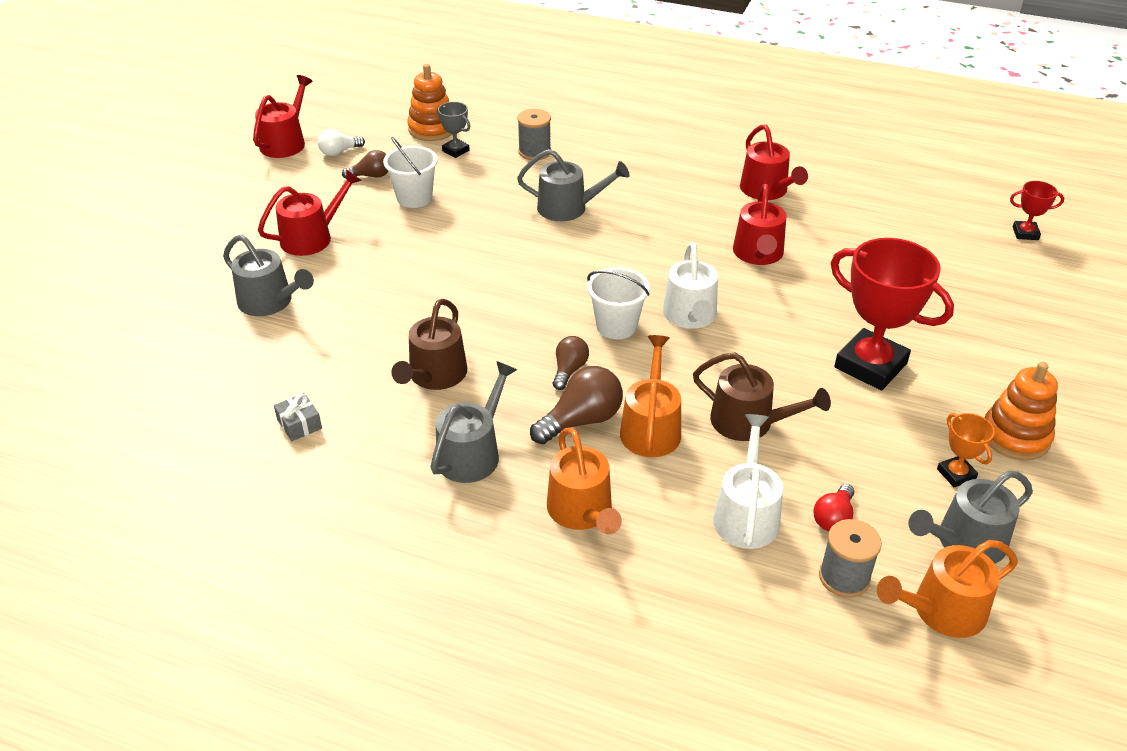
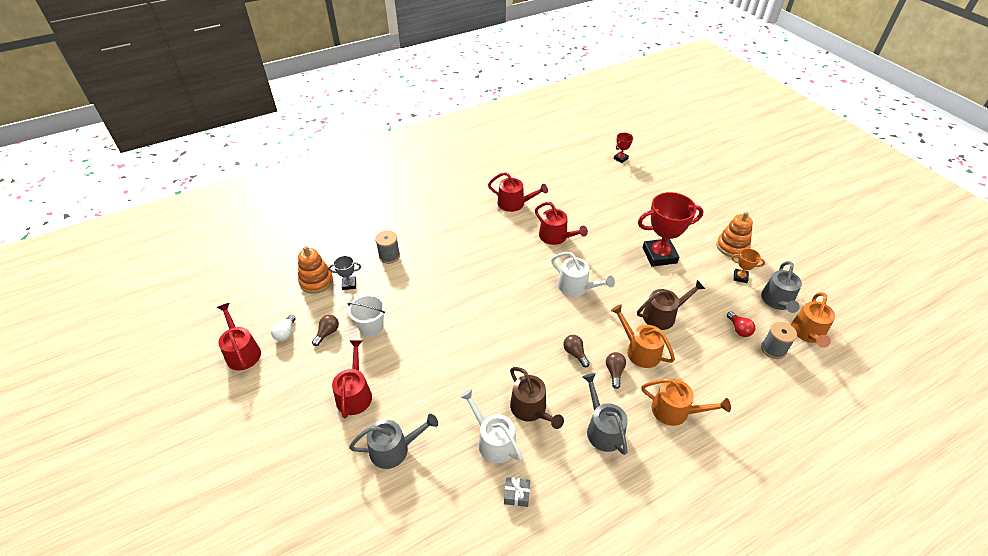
camera: 50 degrees left, 5 degrees up
grey watering can [517,149,630,221] -> none
brown light bulb [530,366,623,444] -> brown light bulb [606,352,626,389], size x0.62
white bucket [587,267,650,339] -> none
white watering can [713,414,783,549] -> white watering can moved to [460,389,523,463]

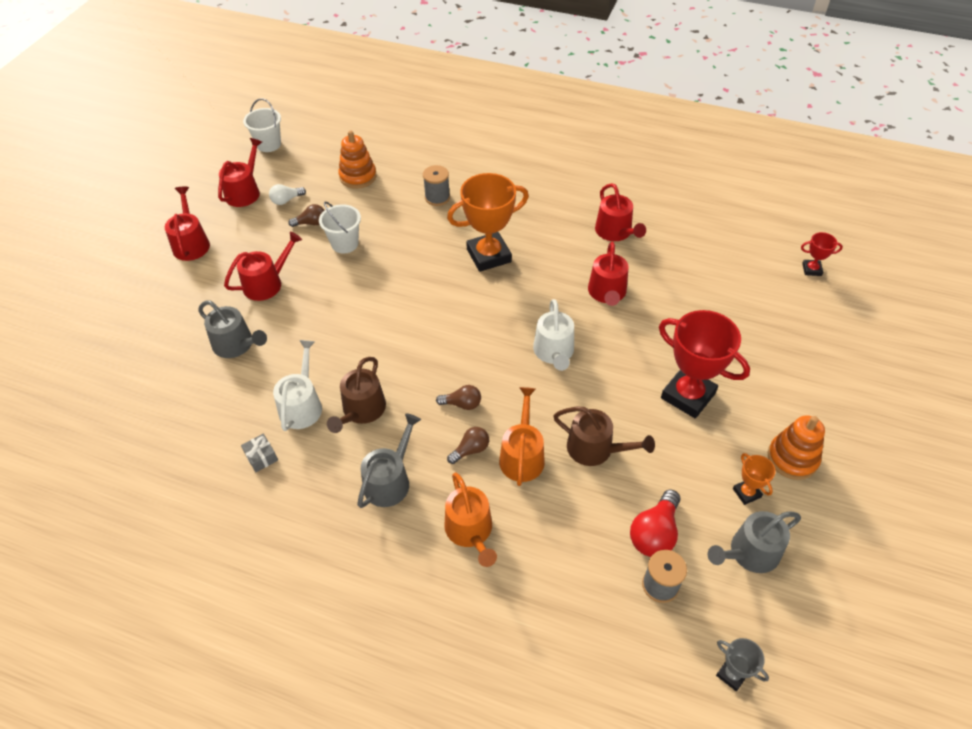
camera: 50 degrees right, 5 degrees up
grey trophy [329,256,361,290] -> grey trophy moved to [716,638,769,691]
brown light bulb [563,335,590,367] -> brown light bulb turned 75 degrees clockwise [436,385,481,410]
red light bulb [727,311,755,337] -> red light bulb [630,490,680,557], size x1.62
orange watering can [791,292,835,348] -> none
none -> red watering can [165,187,210,261]
none -> white bucket [243,98,281,152]
none -> orange trophy [447,173,529,272]

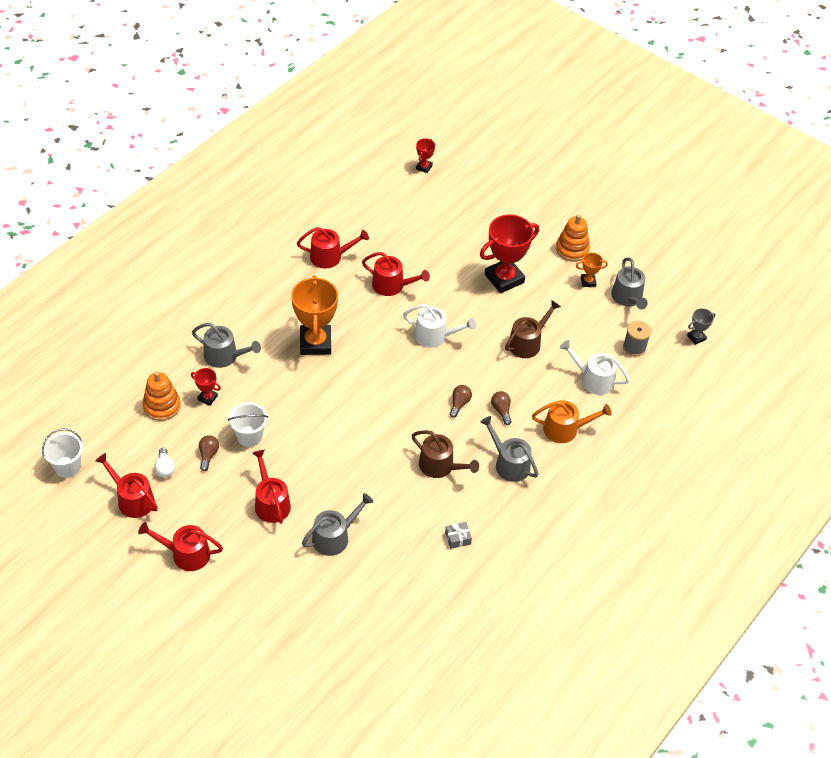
camera: 75 degrees left, 0 degrees up
white watering can [273,340,322,431] -> white watering can moved to [560,340,630,395]
grey spool [423,165,450,206] -> grey watering can [192,323,261,368]
orange watering can [499,387,545,486] -> none
red light bulb [630,490,680,557] -> none
none -> red trophy [191,368,221,406]

